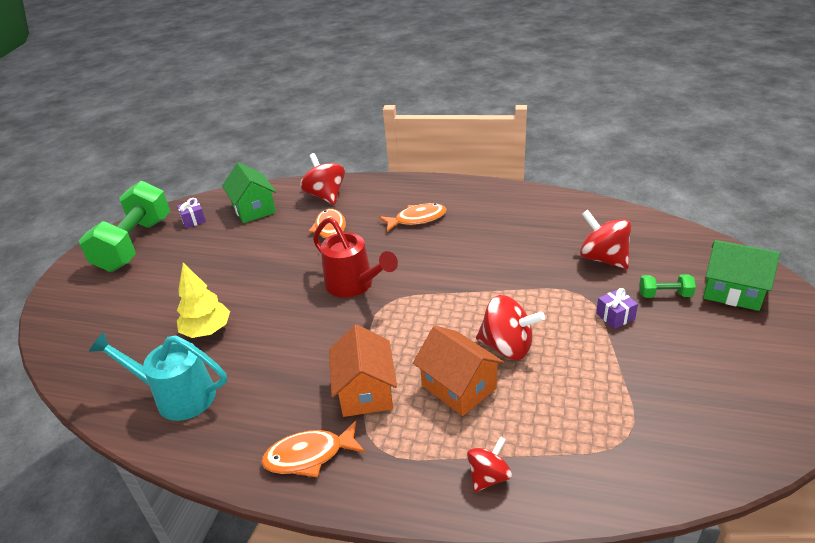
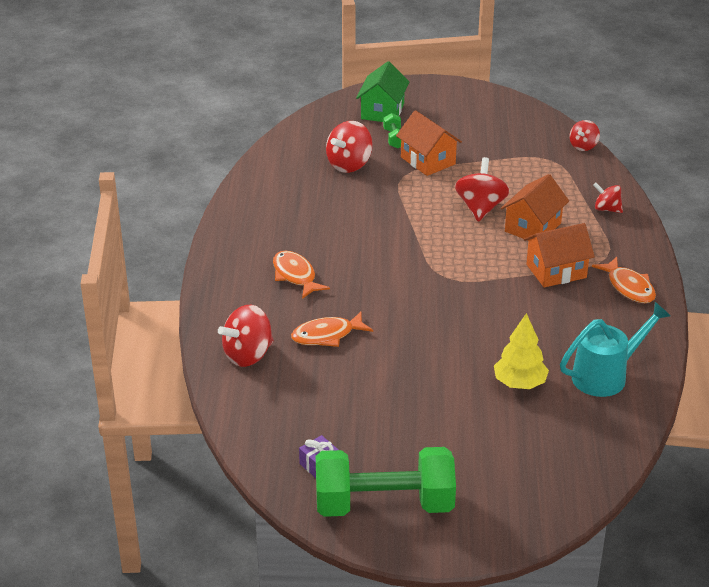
camera: 105 degrees left, 0 degrees up
turquoise watering can [89,332,227,421] -> turquoise watering can turned 120 degrees counterclockwise [560,302,670,397]
green house [222,162,276,223] -> none
red watering can [313,217,398,298] -> none
purple gift [596,288,638,329] -> orange house [396,110,462,176]
none -> red spinning top [570,120,600,151]

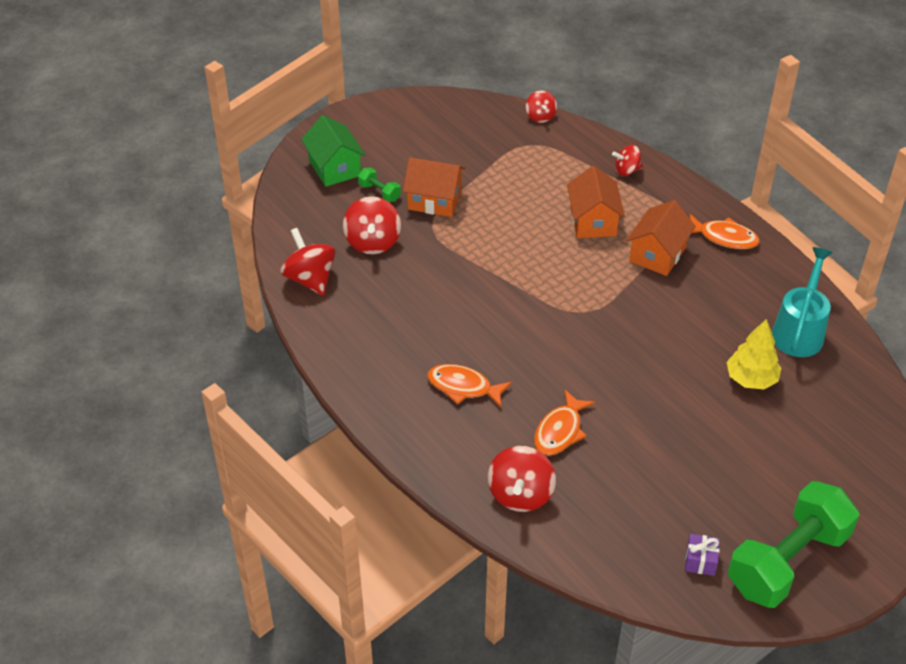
camera: 40 degrees left, 10 degrees up
red spinning top [455,157,510,222] -> red spinning top moved to [280,228,336,296]

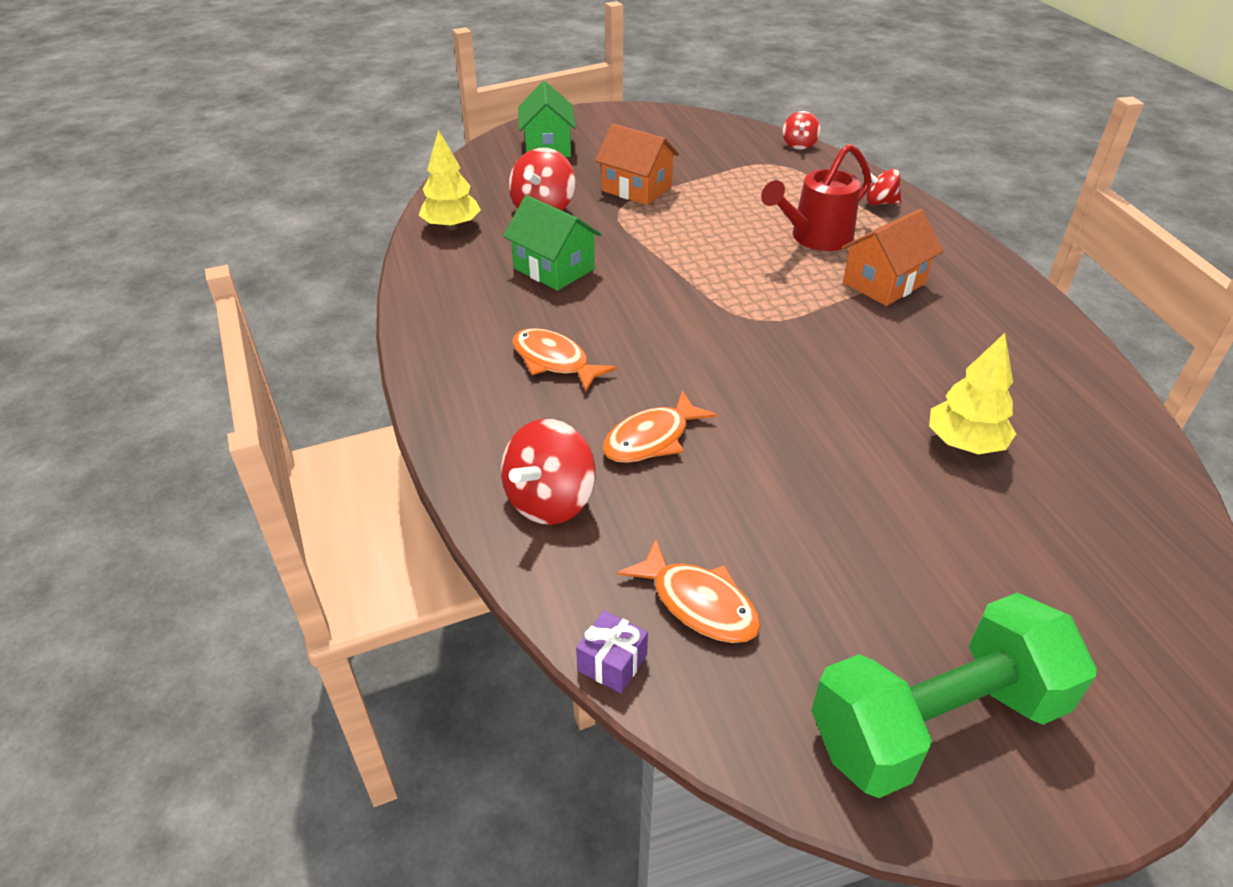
camera: 20 degrees right, 5 degrees down
red spinning top [280,228,336,296] -> yellow tree [419,129,481,230]
green dumbbell [358,167,401,202] -> none
orange house [567,166,625,238] -> red watering can [761,143,872,251]
purple gift [685,534,720,576] -> purple gift moved to [576,610,648,693]
orange fish [689,214,760,249] -> orange fish moved to [617,539,761,643]
turquoise watering can [772,247,833,357] -> none
none -> green house [503,195,601,291]

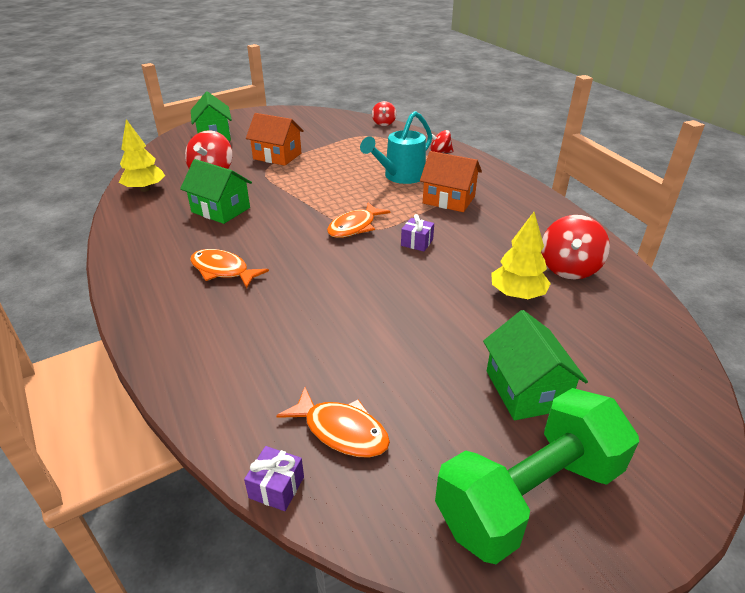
camera: 10 degrees left, 5 degrees down
red spinning top [501,419,596,525] -> red spinning top moved to [541,215,610,279]
orange fish [603,391,717,463] -> orange fish moved to [327,202,391,238]
red watering can [761,143,872,251] -> turquoise watering can [360,111,432,184]
orange house [841,209,943,306] -> orange house turned 75 degrees clockwise [420,151,482,212]
none -> purple gift [401,214,434,251]
none -> green house [483,310,588,420]

